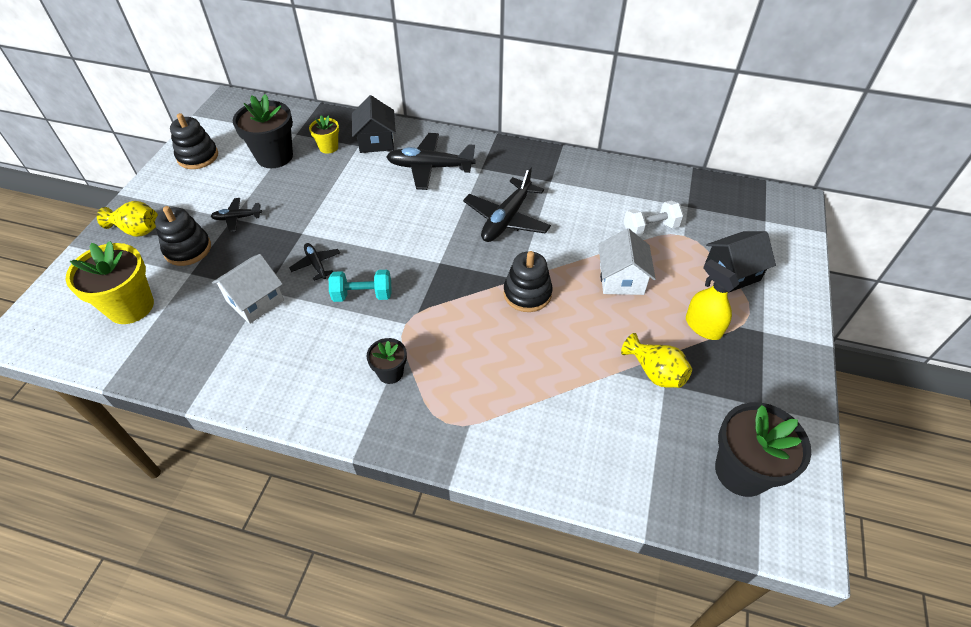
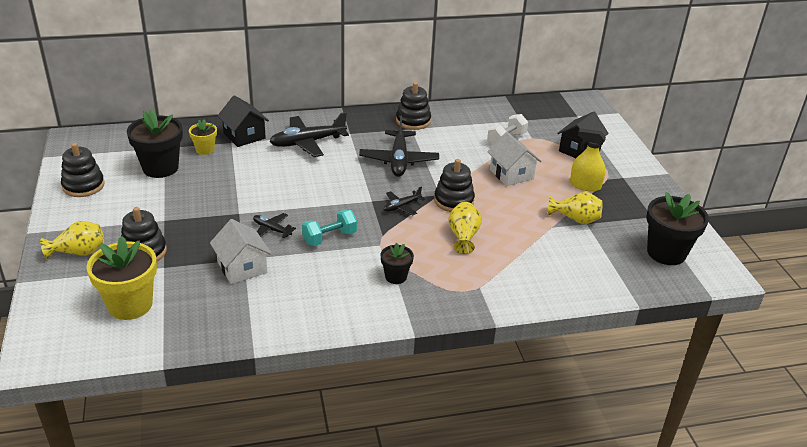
camera: 30 degrees left, 15 degrees down
black plane [211,198,262,232] -> black plane moved to [384,186,425,216]
white house [212,254,284,324] -> white house turned 45 degrees counterclockwise [210,219,272,284]
none -> black stacking toy [396,82,431,130]
none -> yellow vase [448,202,482,254]

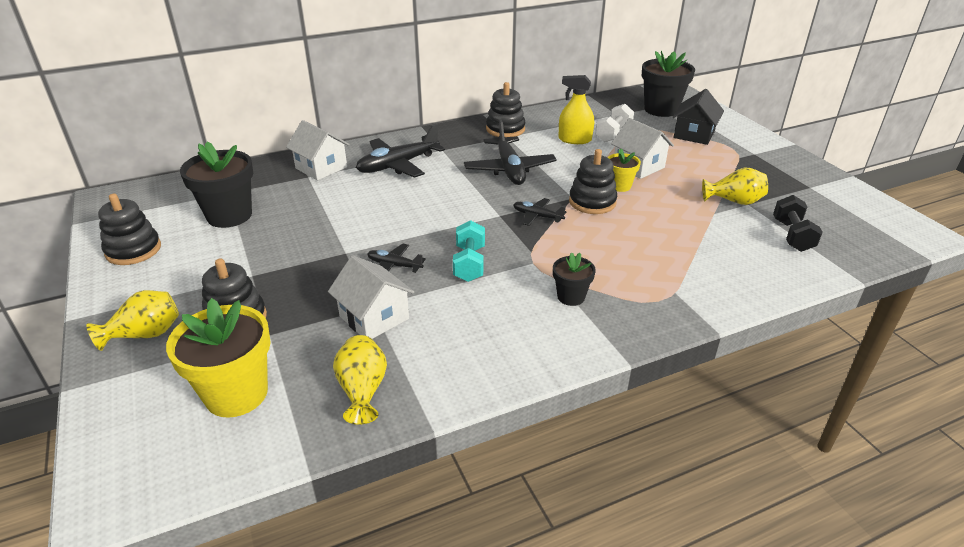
camera: 10 degrees left, 0 degrees up
yellow flower pot [189,120,217,155] -> yellow flower pot moved to [608,149,641,192]
black house [218,95,269,147] -> white house [286,120,350,180]
turquoise dumbbell [302,210,357,246] -> turquoise dumbbell turned 45 degrees counterclockwise [453,220,485,282]
black plane [384,186,425,216] -> black plane turned 75 degrees clockwise [513,198,567,226]
yellow vase [448,202,482,254] -> yellow vase moved to [333,335,387,424]
yellow spray bottle [570,128,606,192] -> yellow spray bottle moved to [558,75,594,144]
black flower pot [647,192,709,265] -> black flower pot moved to [642,51,695,117]
none -> black dumbbell [773,195,823,252]

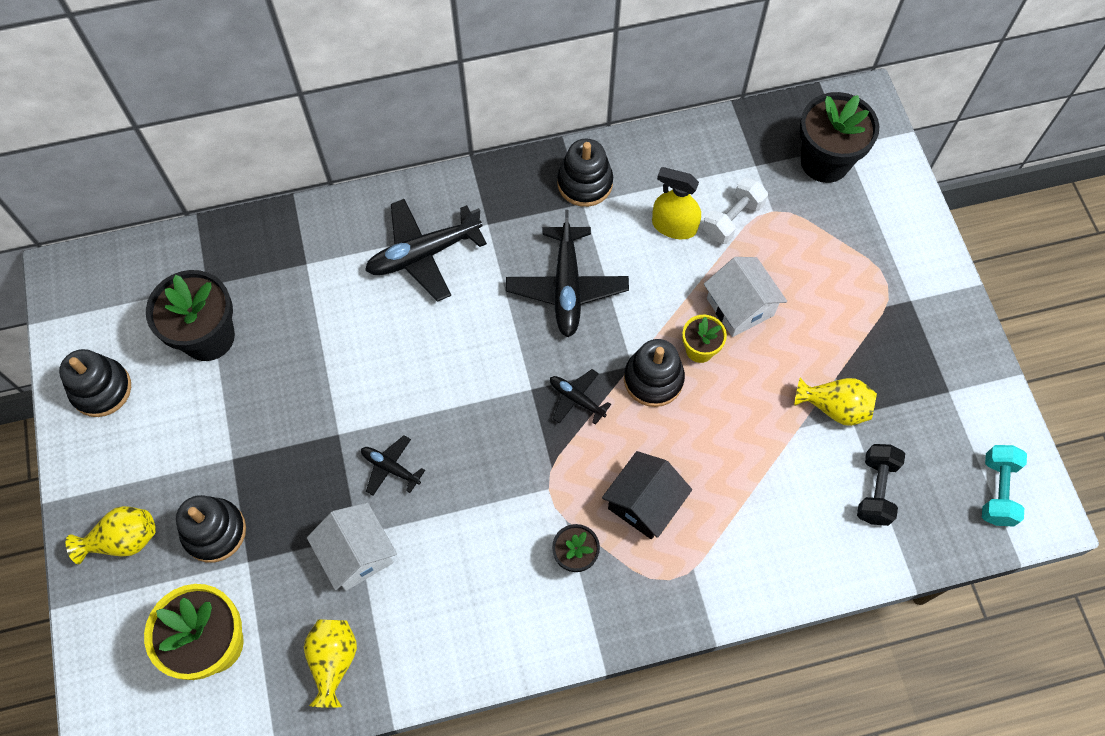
camera: 10 degrees right, 30 degrees up
white house [286,120,350,180] -> none
turquoise dumbbell [453,220,485,282] -> turquoise dumbbell moved to [982,445,1027,526]
black house [673,89,724,145] -> black house moved to [602,451,692,539]

